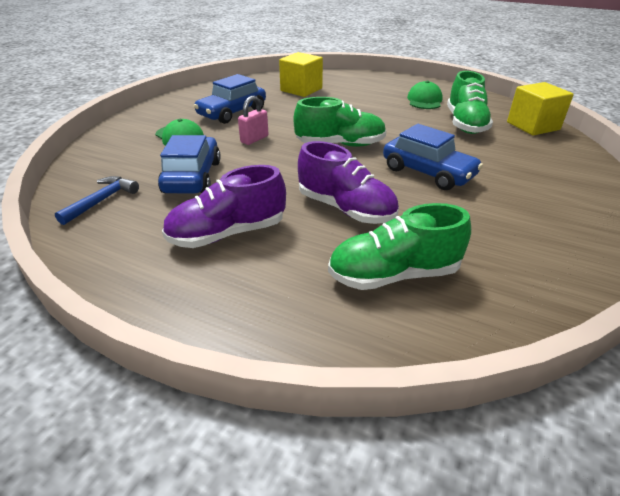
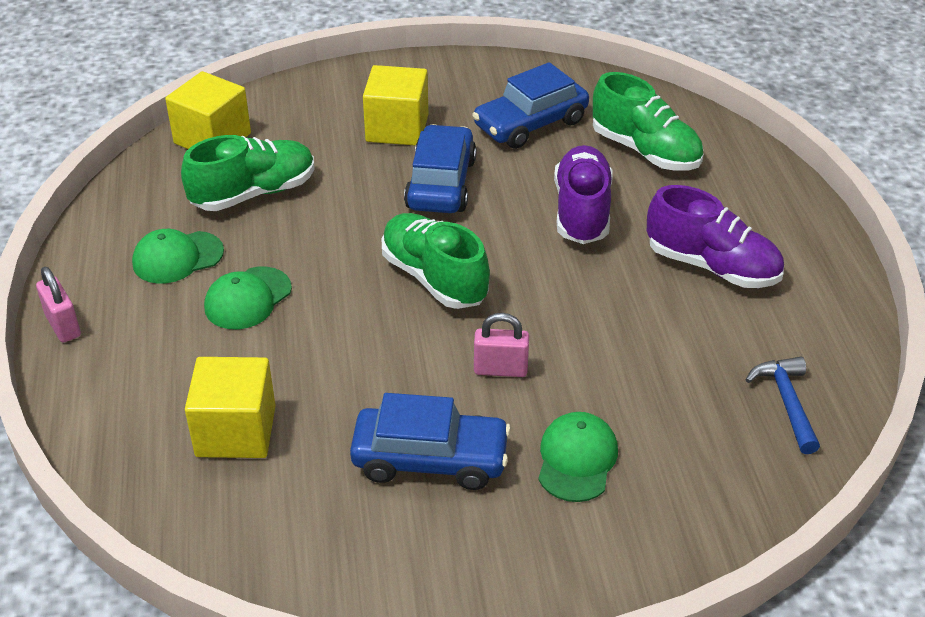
camera: 125 degrees left, 5 degrees up
blue hammer [55,176,139,225] -> blue hammer turned 90 degrees clockwise [746,357,820,454]
blue car [158,135,221,193] -> blue car moved to [472,62,589,149]
none -> pink padlock [36,267,81,343]
none -> green cap [204,267,292,329]
none -> yellow cube [363,65,428,146]

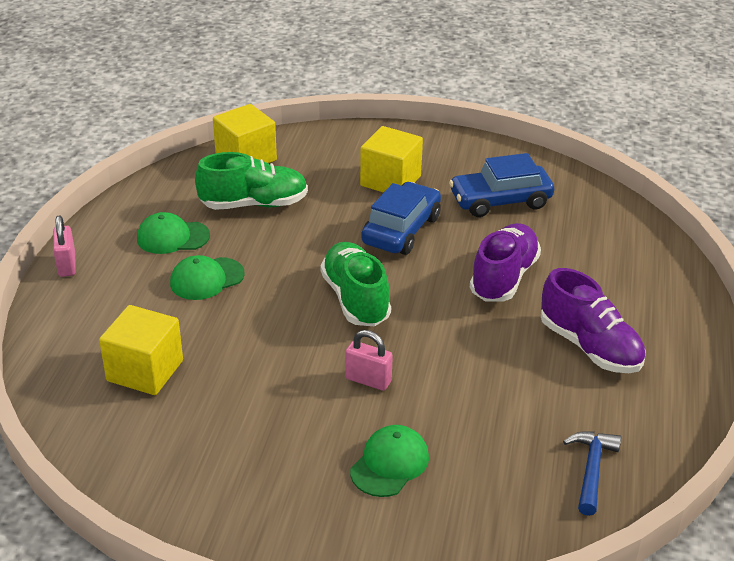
camera: 20 degrees right, 5 degrees down
blue car [350,393,511,490] -> none
green shoe [593,72,703,171] -> none

